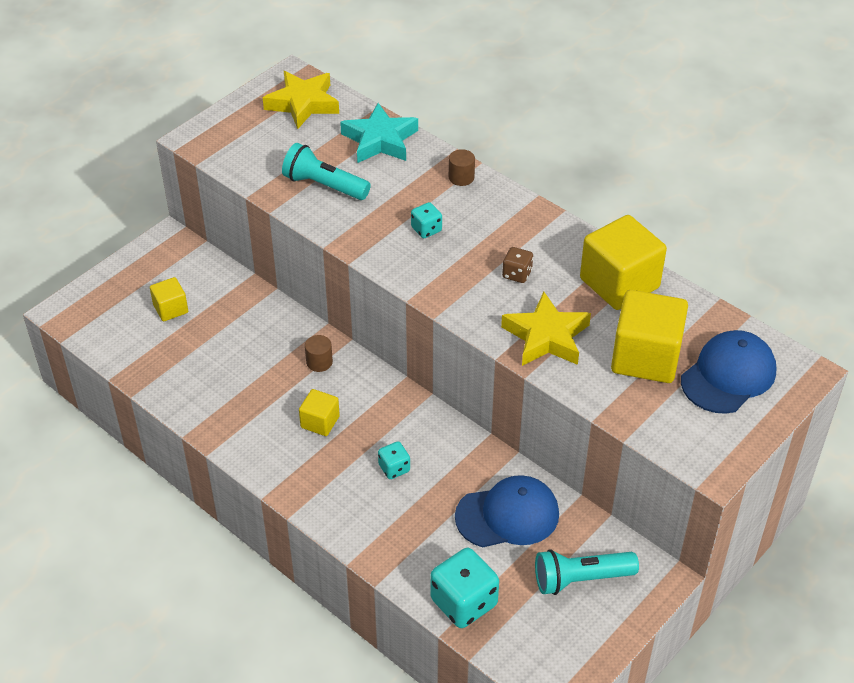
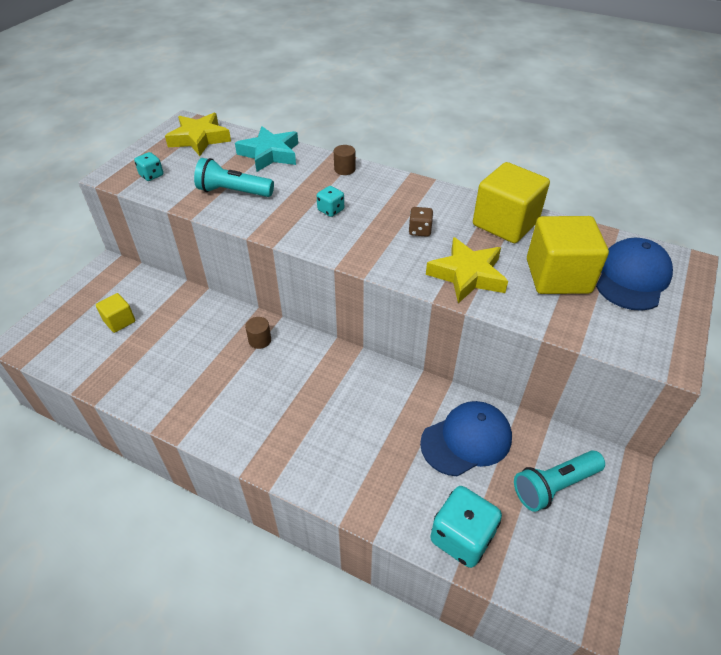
camera: 15 degrees left, 0 degrees up
yellow cube [299,389,340,436] -> none
turquoise dice [378,441,410,479] -> turquoise dice moved to [134,152,164,181]

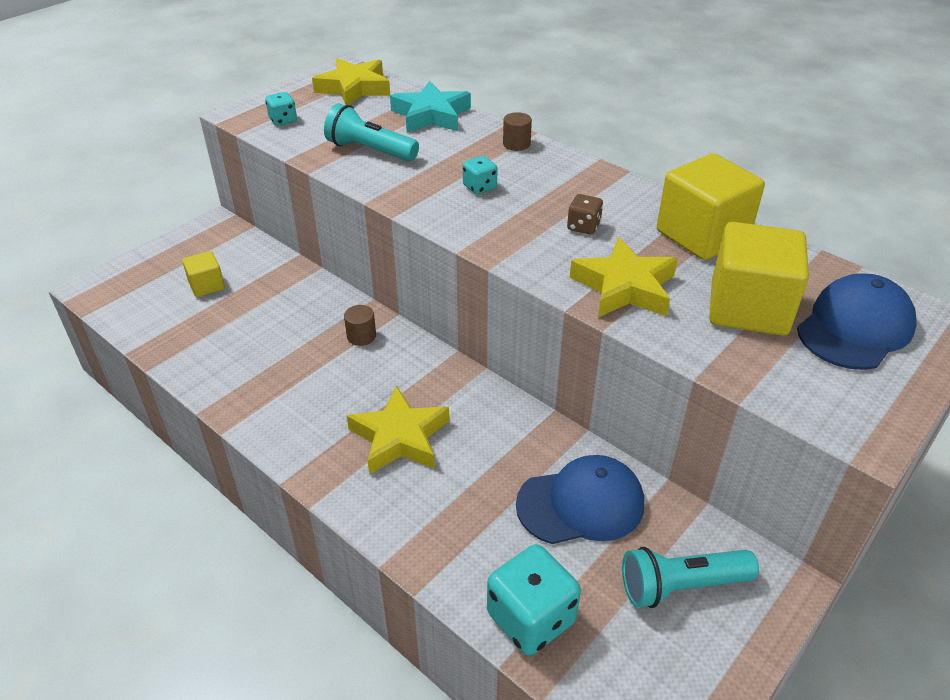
camera: 15 degrees right, 5 degrees down
none -> yellow star [347,385,449,474]

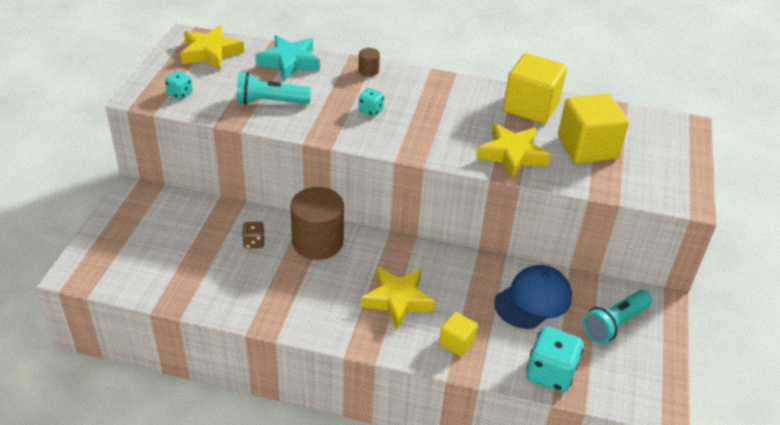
camera: 30 degrees left, 0 degrees up
yellow cube [182,251,225,297] -> yellow cube moved to [439,312,478,356]
brown cylinder [344,305,376,346] -> brown cylinder [291,187,344,260], size x2.30
brown dice [567,194,603,235] -> brown dice moved to [242,222,265,248]
blue cap [797,273,916,370] -> none

